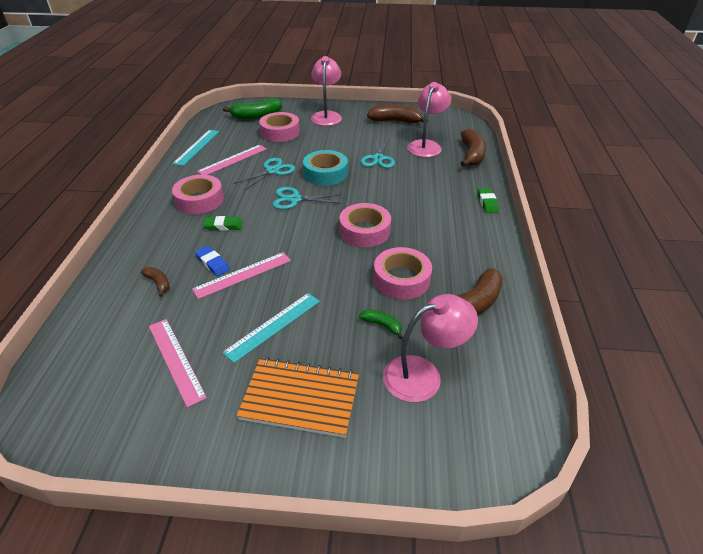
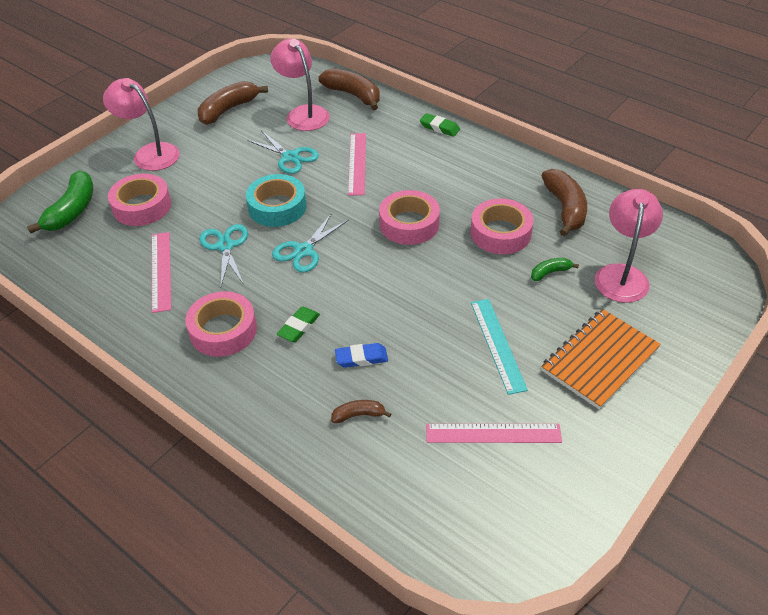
camera: 55 degrees left, 5 degrees up
turquoise ruler [172,130,219,166] -> none
pink ruler [192,252,291,299] -> pink ruler moved to [348,133,366,196]

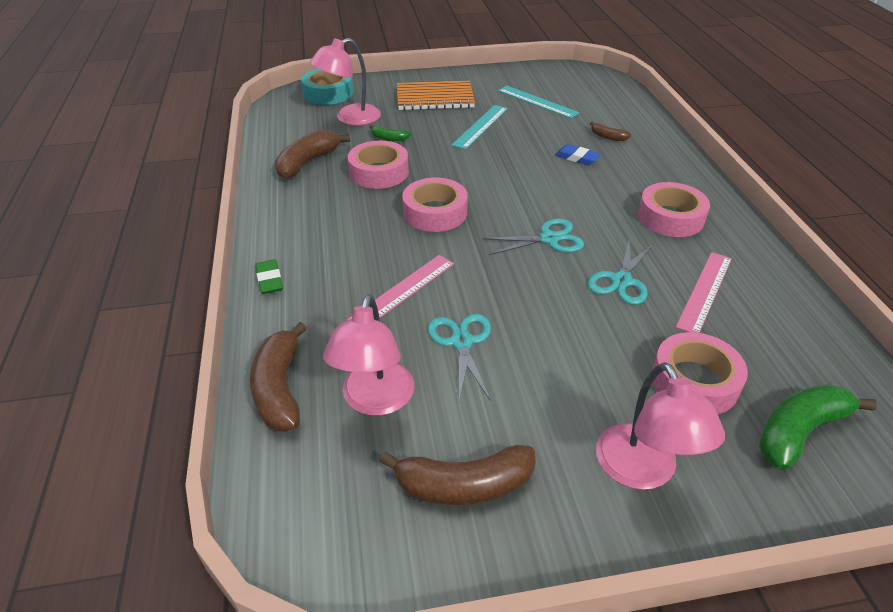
camera: 140 degrees left, 5 degrees down
turquoise tape [246,174,306,227] -> turquoise tape moved to [301,69,353,105]
green eraser [277,306,320,342] -> none
pink ruler [426,424,562,443] -> turquoise ruler [498,86,580,118]

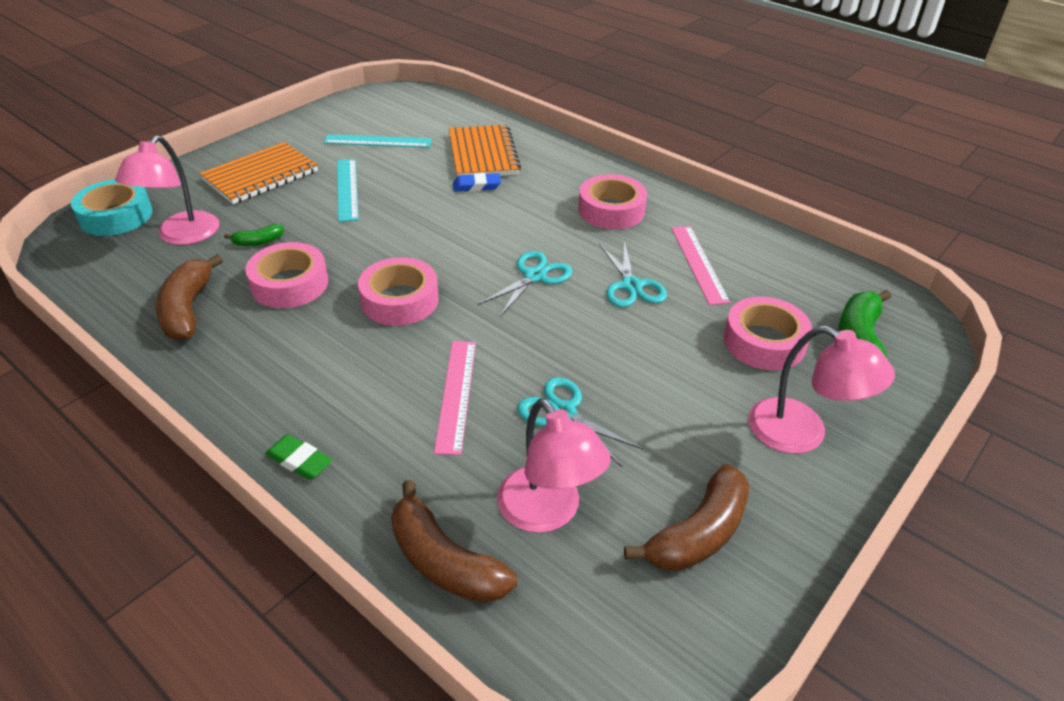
camera: 40 degrees left, 0 degrees up
brown banana [590,122,631,141] -> orange notebook [449,125,521,177]

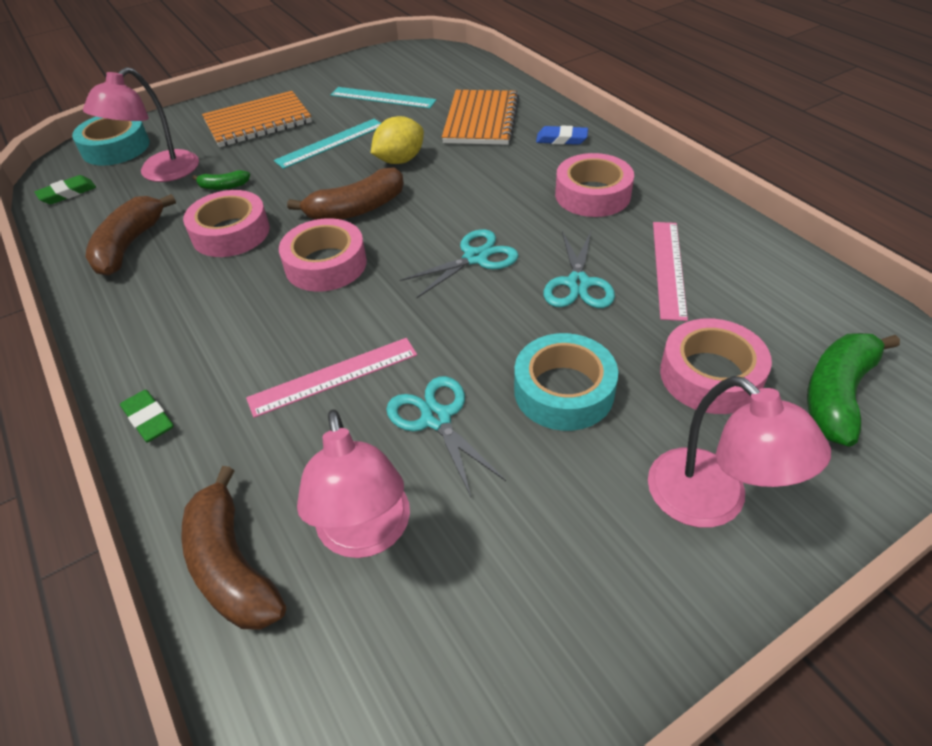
camera: 20 degrees right, 5 degrees up
turquoise ruler [337,159,359,222] -> turquoise ruler turned 45 degrees clockwise [274,119,381,169]
pink ruler [434,341,476,455] -> pink ruler turned 45 degrees clockwise [246,338,417,418]
blue eraser [453,173,501,192] -> blue eraser moved to [536,125,588,145]
brown banana [624,464,749,571] -> brown banana moved to [287,168,404,220]
none -> green eraser [34,175,96,204]
none -> yellow lemon [371,116,424,164]
none -> turquoise tape [514,333,618,431]

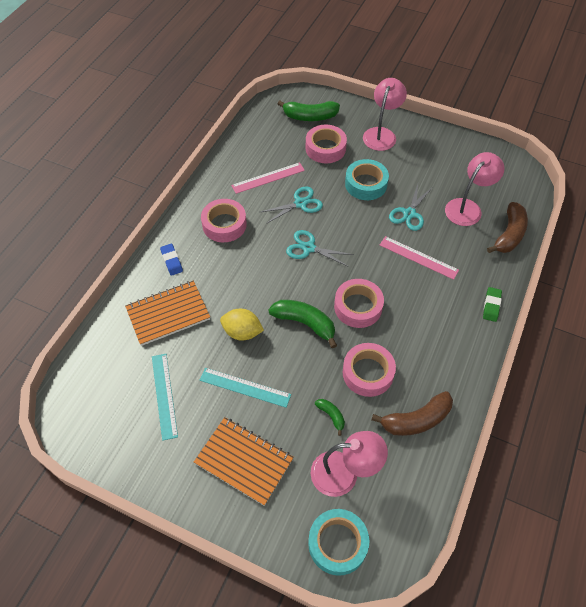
camera: 125 degrees left, 10 degrees up
green eraser [34,175,96,204] -> none
brown banana [287,168,404,220] -> green banana [268,300,337,348]

